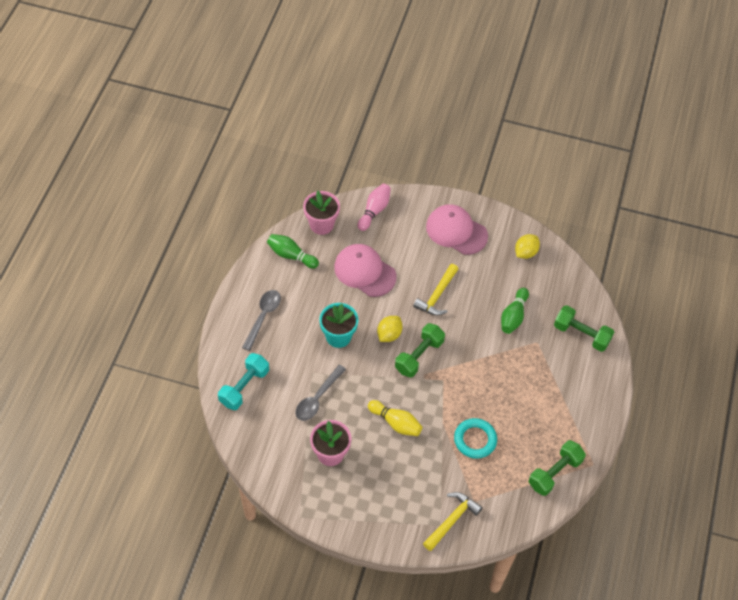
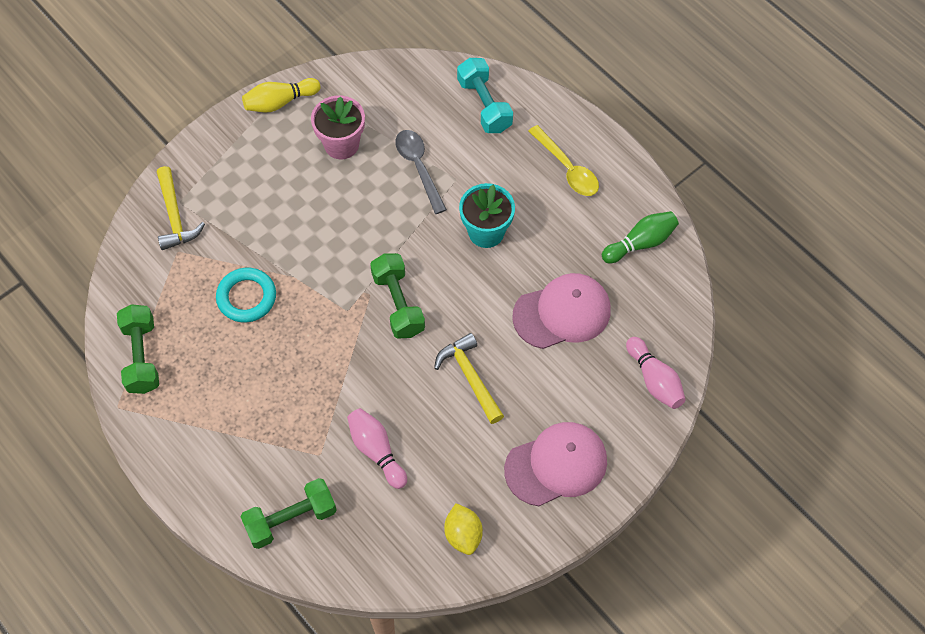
camera: 125 degrees right, 5 degrees up
grey spoon [242,290,281,351] -> yellow spoon [528,125,599,196]
pink flower pot [303,191,340,235] -> none
yellow bowling pin [368,400,422,436] -> yellow bowling pin moved to [242,78,320,113]
yellow lemon [377,316,403,342] -> none
green bowling pin [501,288,529,334] -> pink bowling pin [347,408,407,489]

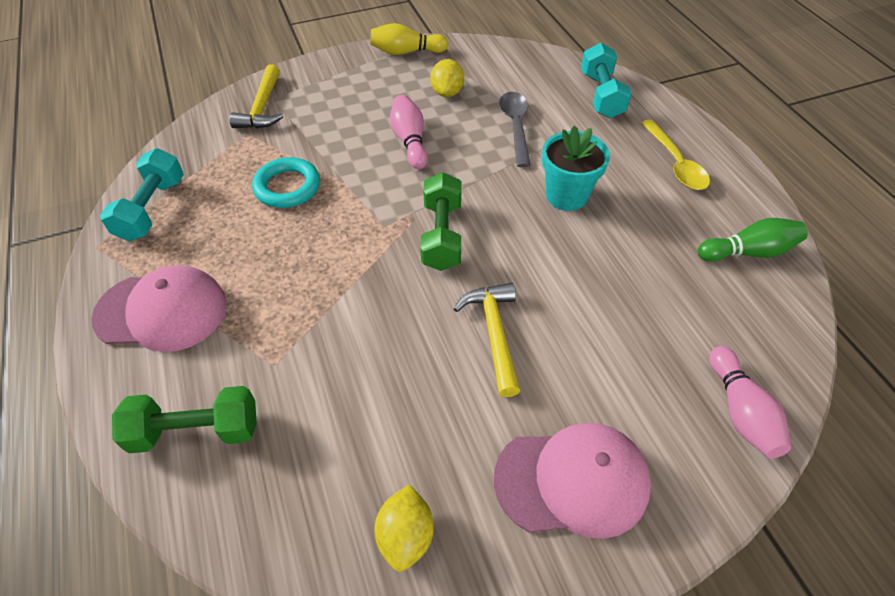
camera: 20 degrees right, 10 degrees down
green dumbbell [117,304,159,394] -> turquoise dumbbell [100,148,184,241]
pink flower pot [311,96,365,159] -> yellow lemon [430,59,464,97]
pink bowling pin [347,408,407,489] -> pink bowling pin moved to [390,95,428,169]
pink cap [512,273,611,349] -> pink cap moved to [91,265,227,352]

